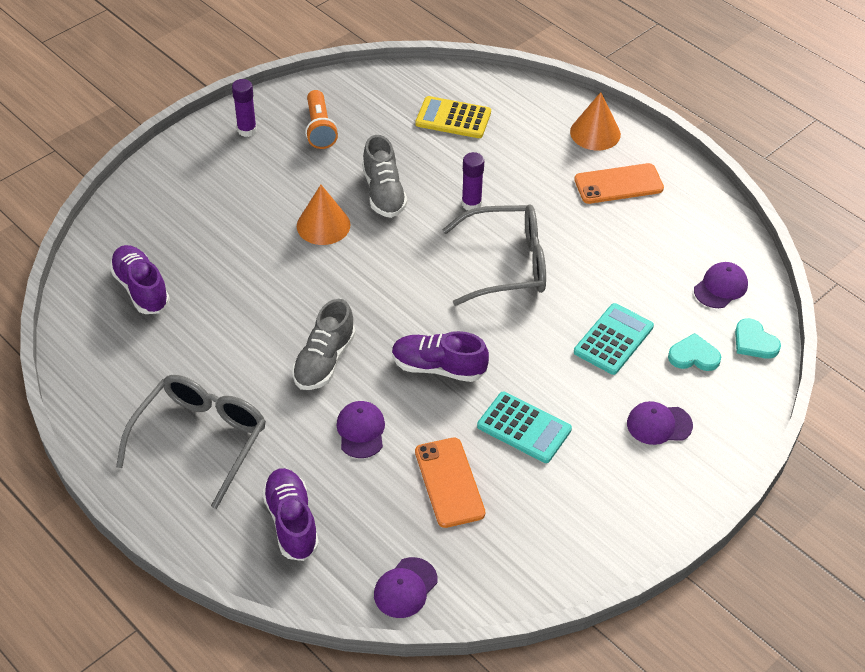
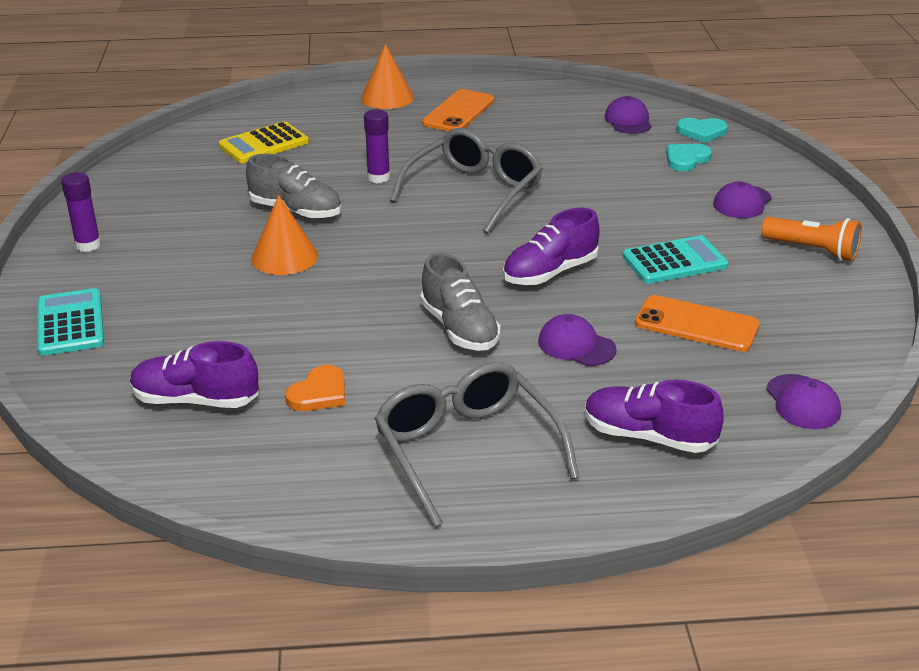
camera: 50 degrees left, 15 degrees down
orange flashlight [305,90,338,149] -> orange flashlight moved to [761,217,862,261]
turquoise calculator [574,303,654,375] -> turquoise calculator moved to [38,288,104,356]
none -> orange heart [285,365,345,411]

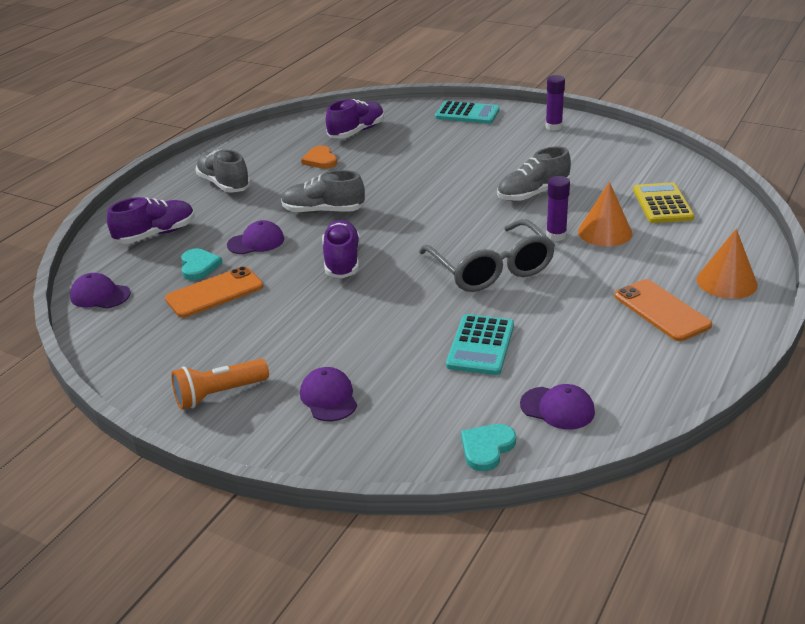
camera: 125 degrees right, 0 degrees up
orange cone [251,195,318,275] -> orange cone moved to [578,182,632,246]
grey glasses [374,362,579,527] -> grey shoe [195,150,250,193]
turquoise calculator [622,236,729,284] -> turquoise calculator moved to [446,314,514,375]
turquoise heart [666,144,712,171] -> turquoise heart moved to [181,248,223,280]

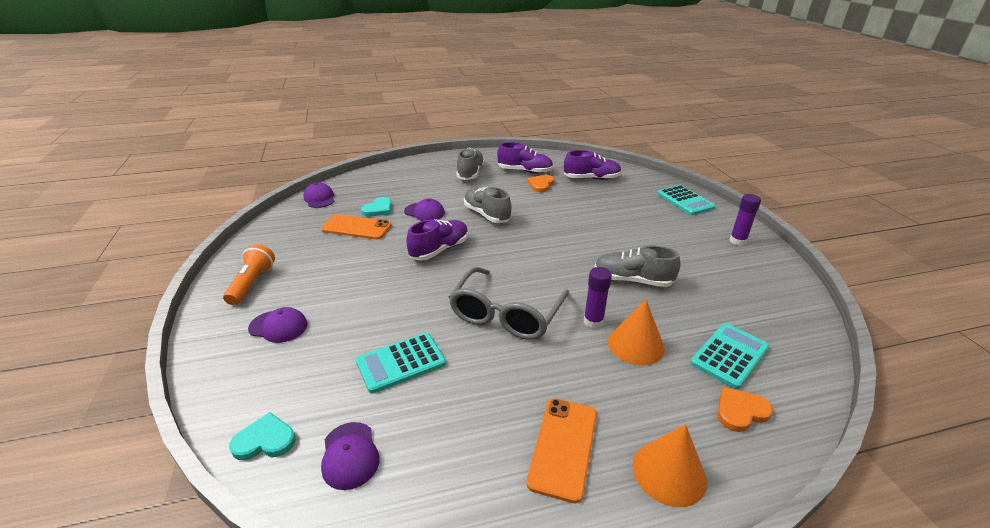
camera: 45 degrees right, 0 degrees up
purple shoe [107,197,194,244] -> purple shoe moved to [497,142,553,174]
orange flashlight [171,359,269,410] -> orange flashlight turned 75 degrees clockwise [223,244,275,305]
purple cap [300,367,357,421] -> purple cap turned 75 degrees clockwise [248,307,308,343]
yellow calculator [633,182,695,223] -> turquoise calculator [690,323,770,389]
none -> orange heart [717,387,773,432]

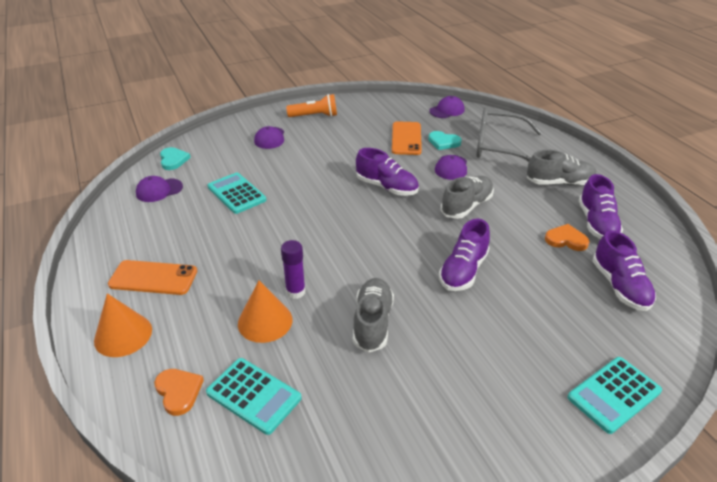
camera: 80 degrees right, 5 degrees up
grey glasses [449,267,569,340] -> grey glasses moved to [476,107,542,162]
purple glue stick [730,194,761,245] -> none
none -> purple shoe [439,219,490,291]

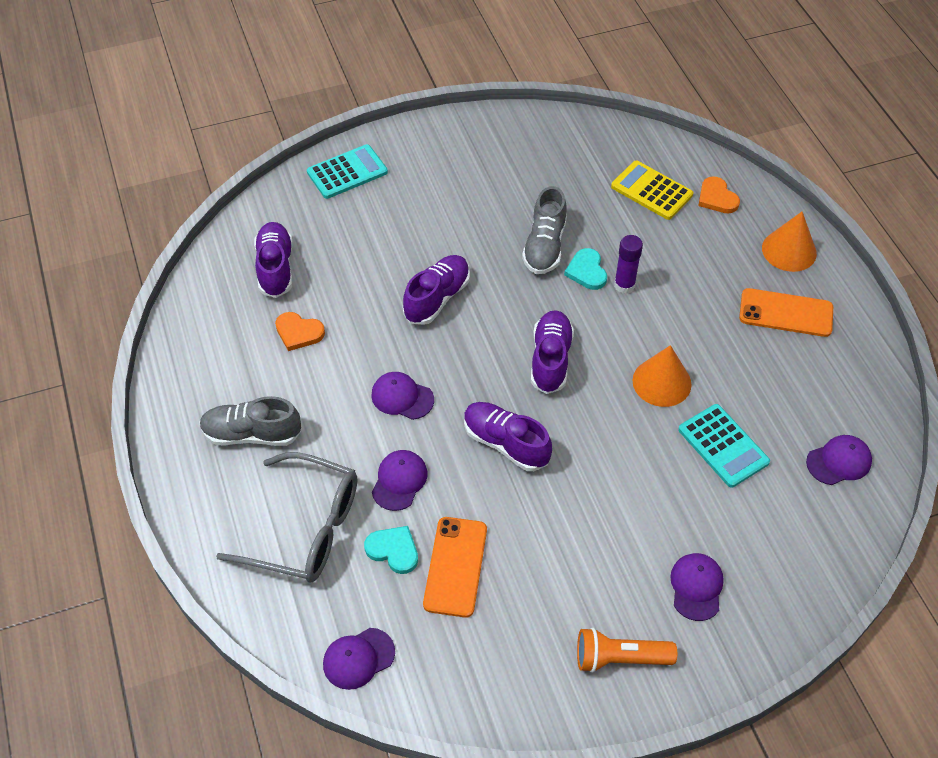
camera: 175 degrees left, 15 degrees up
turquoise heart [160,147,191,170] -> turquoise heart moved to [564,248,607,290]
turquoise calculator [206,358,302,435] -> yellow calculator [611,161,693,220]
orange cone [238,280,292,343] -> orange cone moved to [632,345,692,407]
grey shoe [441,176,494,219] -> purple cap [371,372,434,420]
purple shoe [579,174,623,239] -> purple shoe moved to [531,310,574,394]

